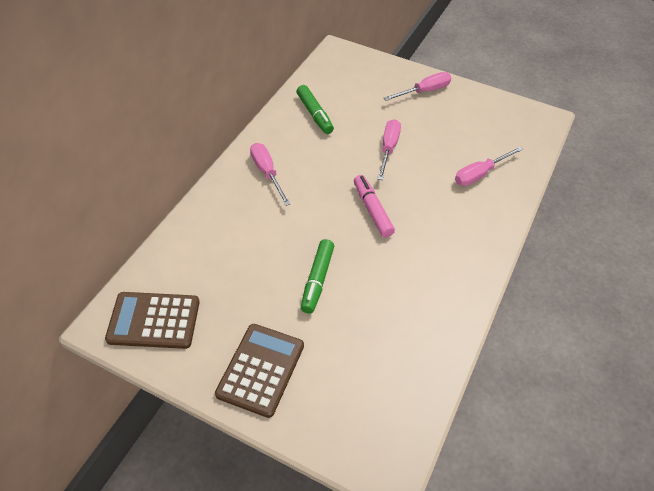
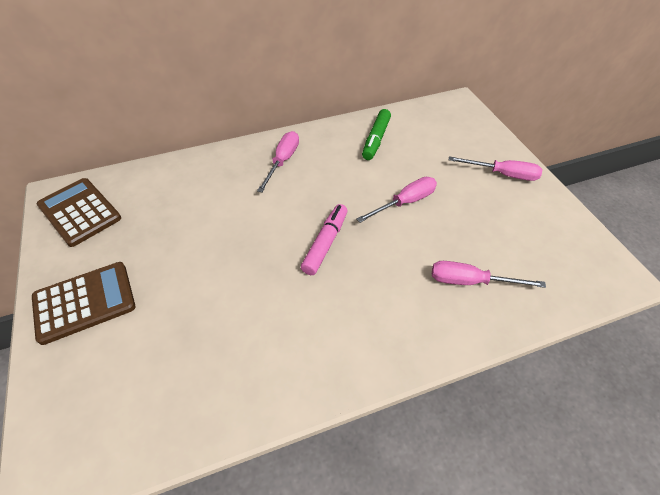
camera: 45 degrees right, 0 degrees up
green marker [301,239,334,314] -> none

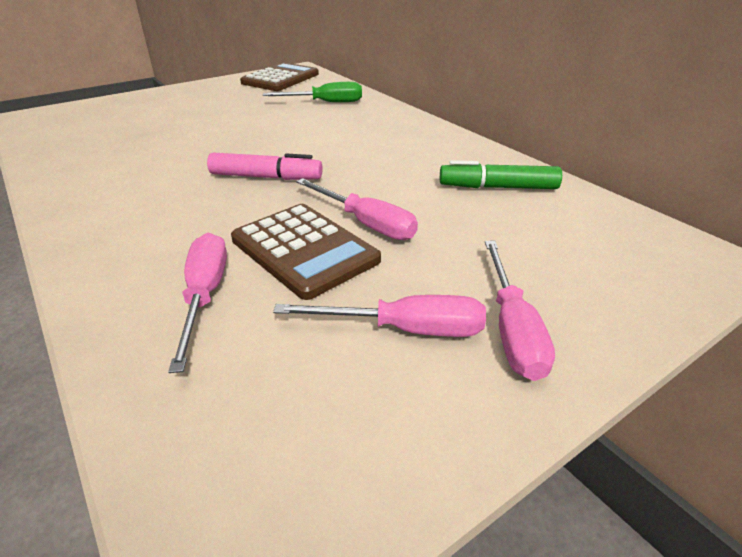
camera: 75 degrees right, 15 degrees down
brown calculator [32,262,135,345] -> brown calculator moved to [231,204,381,300]
pink screwdriver [257,131,299,193] -> pink screwdriver moved to [273,295,486,337]
none -> green screwdriver [263,82,362,102]

